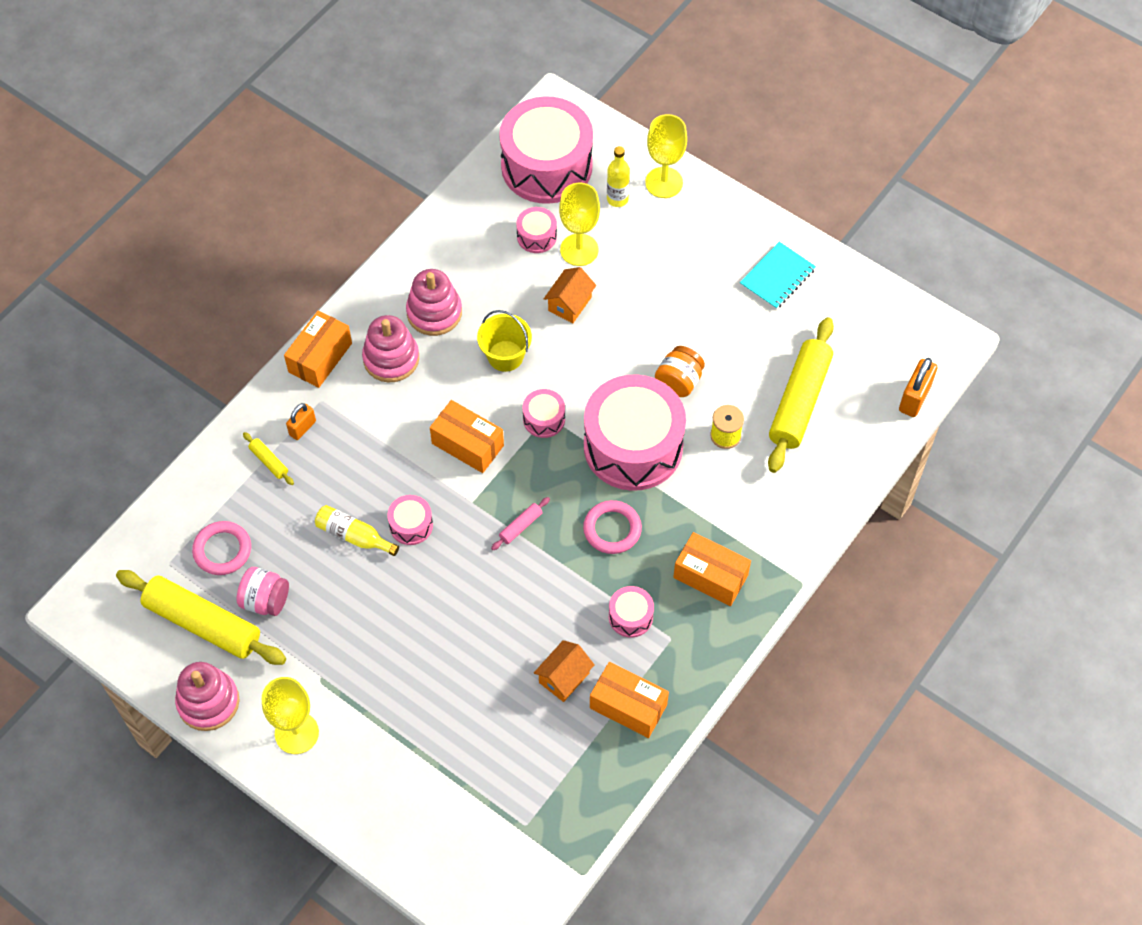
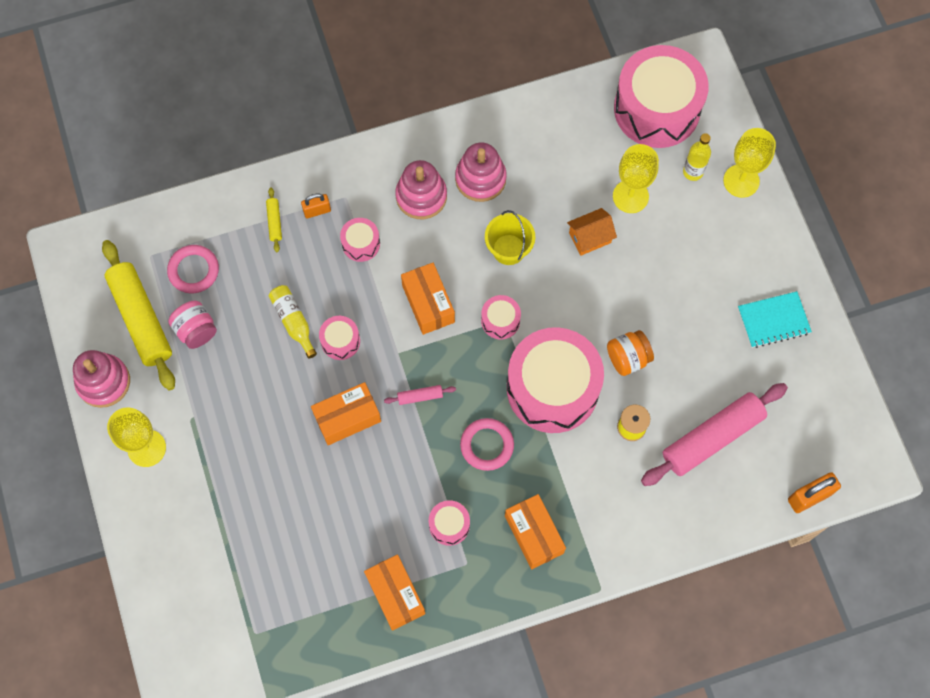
camera: 35 degrees right, 10 degrees up
orange box [284,310,352,388] -> orange box moved to [311,382,381,445]
pink drum [516,207,557,253] -> pink drum moved to [340,218,380,262]
orange house [534,640,595,702] -> none
yellow rolling pin [768,317,834,473] -> pink rolling pin [641,383,788,486]

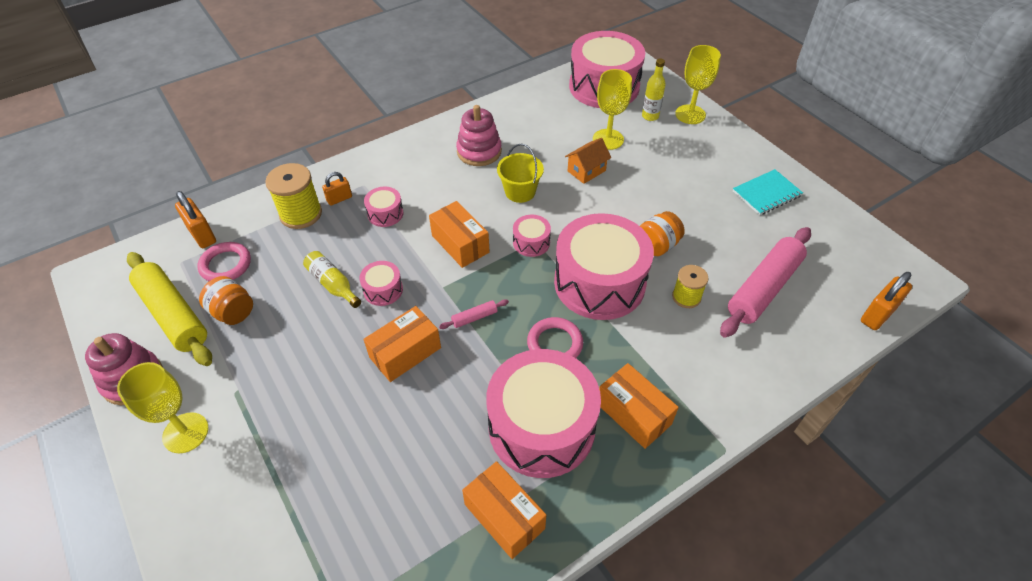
camera: 15 degrees left, 20 degrees down
pink jar [168,301,217,349] -> orange jar [199,276,253,325]
yellow rolling pin [266,188,282,252] -> yellow spool [265,163,322,229]
pink stacking toy [395,160,447,219] -> none
pink drum [429,500,470,546] -> pink drum [486,349,601,478], size x2.34
none -> orange padlock [175,191,216,248]

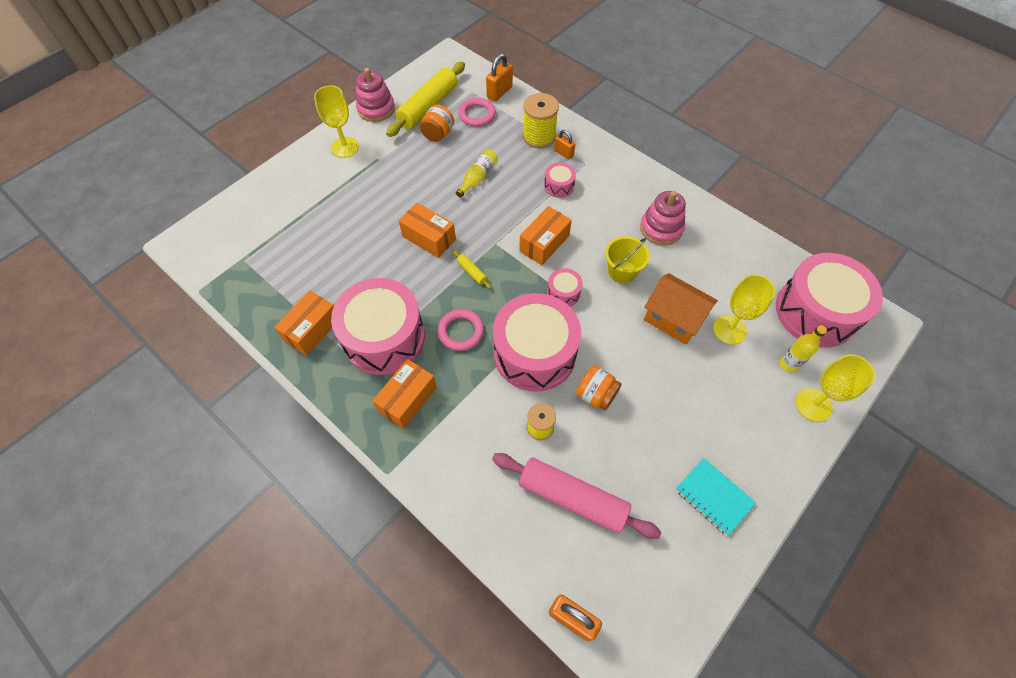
camera: 75 degrees right, 10 degrees up
pink drum [359,261,403,306] -> none
pink rolling pin [439,299,509,329] -> yellow rolling pin [452,250,492,289]
orange house [565,138,611,184] -> orange house [644,273,718,344], size x1.56

